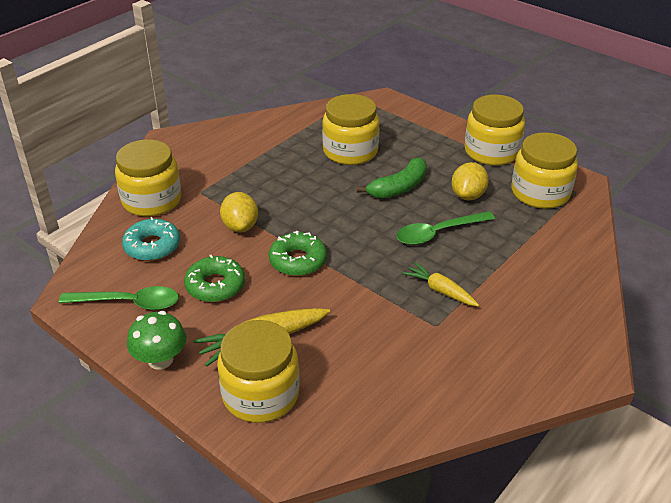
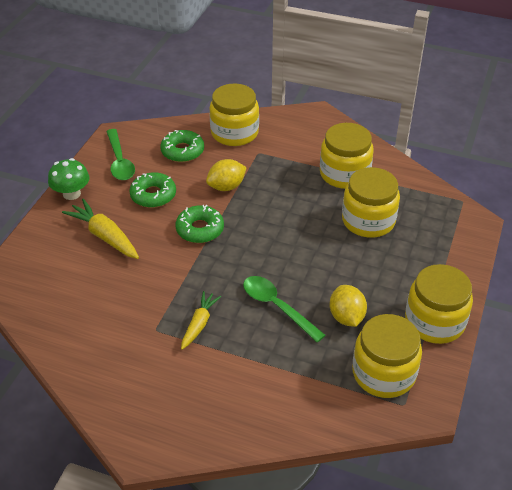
camera: 70 degrees right, 5 degrees up
turquoise donut [122,217,180,261] -> green donut [160,130,204,162]
yellow jar [217,320,300,423] -> yellow jar moved to [320,123,373,189]
green banana [357,157,427,199] -> none
yellow lemon [451,162,489,201] -> yellow lemon turned 75 degrees clockwise [330,285,367,327]

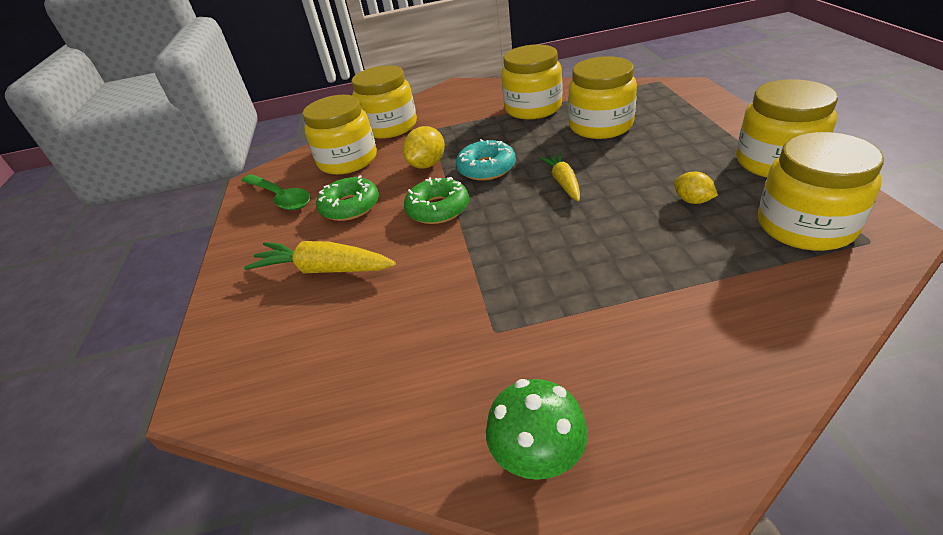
camera: 25 degrees left, 5 degrees down
green mushroom [48,158,89,200] -> green mushroom moved to [486,379,588,480]
green donut [160,130,204,162] -> yellow jar [302,95,377,175]
yellow carrot [181,291,221,350] -> yellow carrot moved to [539,152,580,201]
green spoon [243,276,326,343] -> none
yellow lemon [330,285,367,327] -> yellow lemon [674,172,718,204], size x0.64
none -> turquoise donut [456,139,516,180]

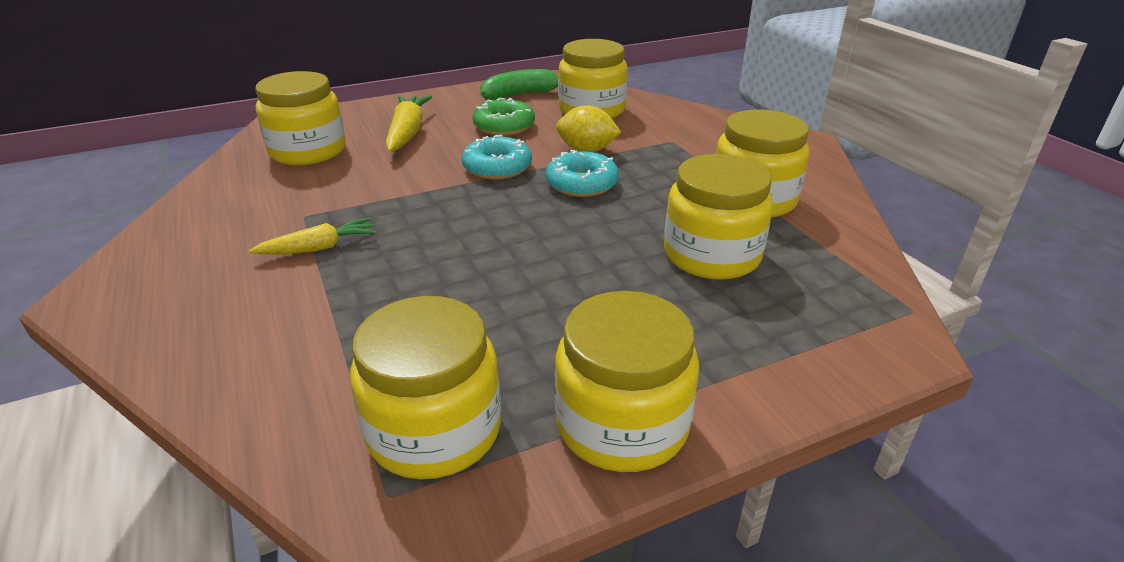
camera: 70 degrees right, 5 degrees down
green spoon [242,174,310,210] -> green banana [480,69,558,100]
yellow jar [351,65,417,139] -> yellow jar moved to [255,71,345,165]
green donut [404,177,469,224] -> turquoise donut [462,135,532,180]
green mushroom [486,379,588,480] -> none
yellow carrot [539,152,580,201] -> yellow carrot moved to [249,217,377,255]
yellow lemon [674,172,718,204] -> none

